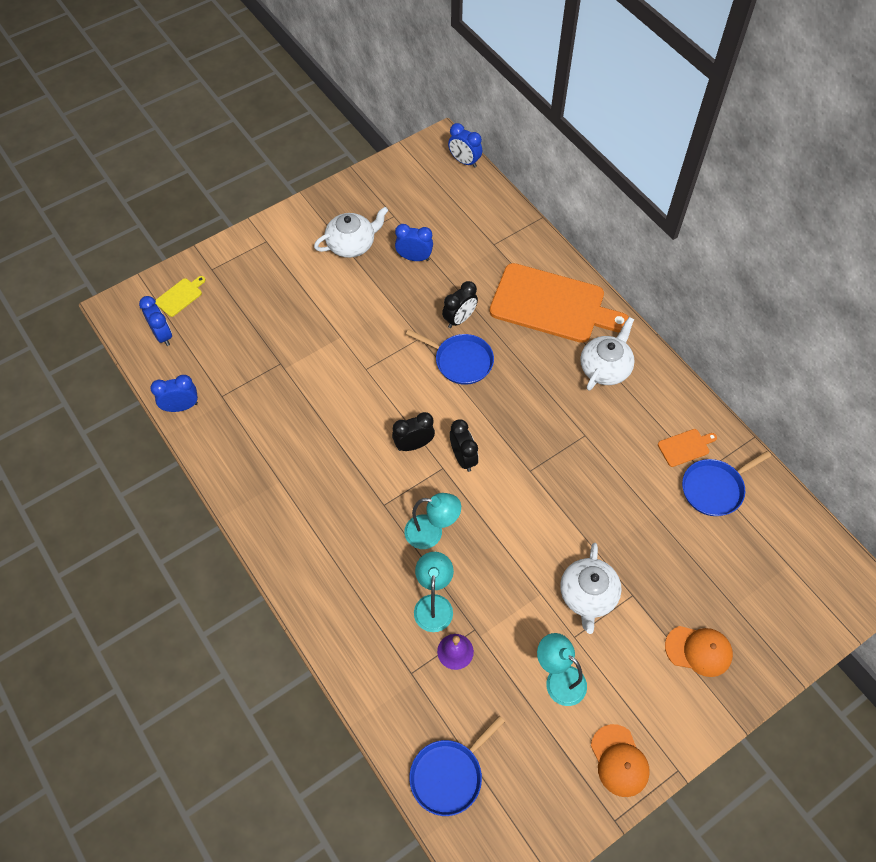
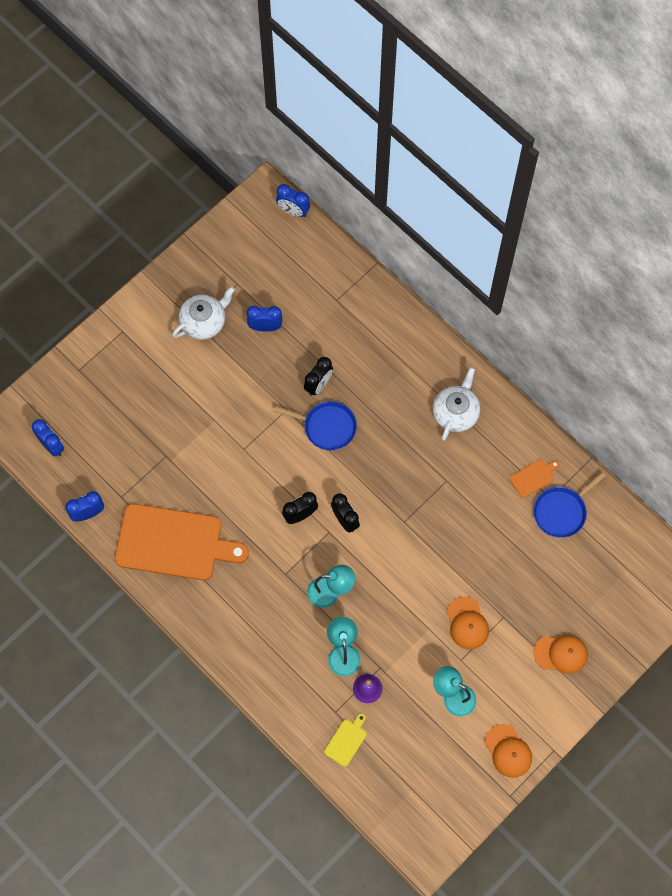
camera: 10 degrees left, 10 degrees up
yellow cutting board [155,276,206,317] -> yellow cutting board moved to [324,714,367,767]
blue pan [409,716,505,816] -> none
orange cutting board [489,263,629,343] -> orange cutting board moved to [115,504,249,580]
white teapot [560,543,622,634] -> orange cap [447,597,489,649]

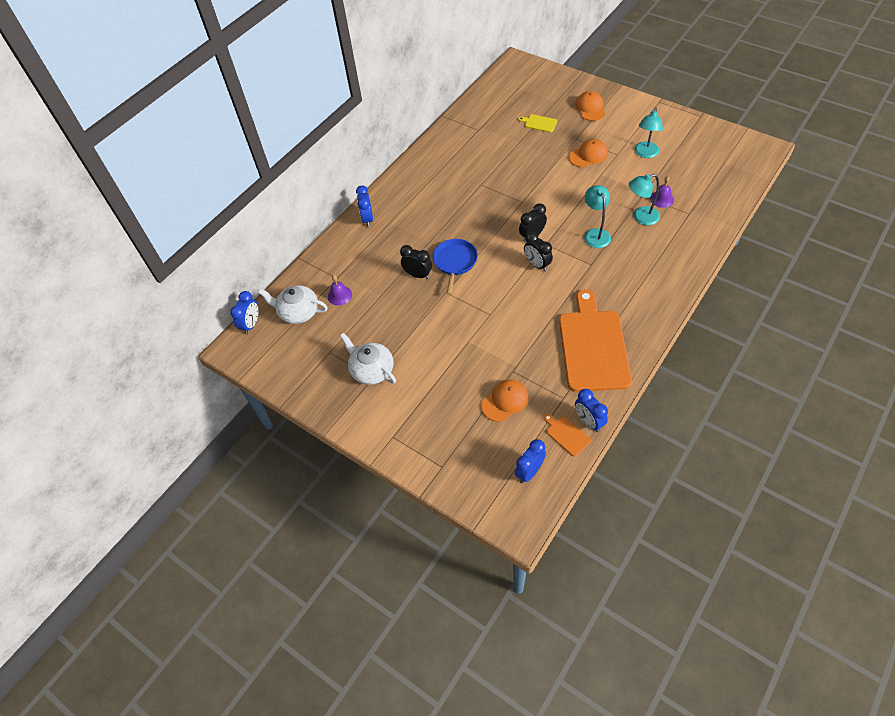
camera: 95 degrees left, 15 degrees down
blue clock [247,306,282,332] -> blue clock moved to [356,186,373,227]
yellow cutting board [324,714,367,767] -> yellow cutting board moved to [518,114,557,132]
white teapot [433,367,480,441] -> white teapot moved to [258,285,328,324]
orange cap [485,724,532,778] -> orange cap moved to [481,380,529,422]
orange cutting board [510,459,559,498] -> orange cutting board moved to [544,414,591,457]
blue pan [533,472,606,538] -> none
none -> purple bell [328,275,352,306]

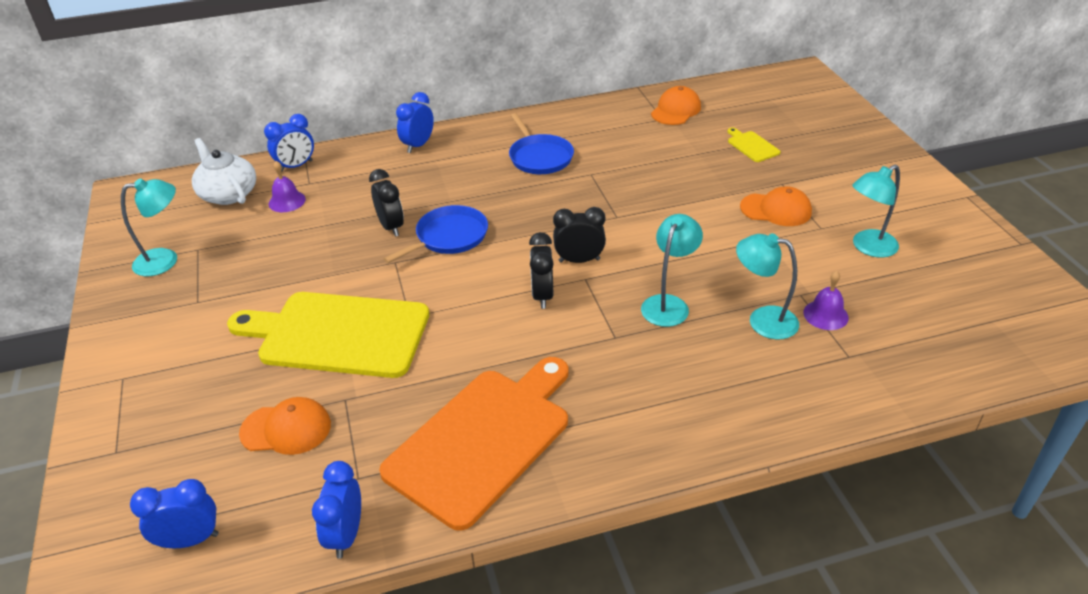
camera: 35 degrees right, 15 degrees down
blue clock [230,291,259,334] -> blue clock moved to [264,114,314,172]
white teapot [340,333,396,385] -> none
orange cutting board [544,414,591,457] -> none
orange cap [575,91,605,121] -> orange cap moved to [651,86,701,125]
none -> turquoise lamp [121,178,177,276]
none -> yellow cutting board [227,292,429,378]
none -> blue pan [509,113,574,174]

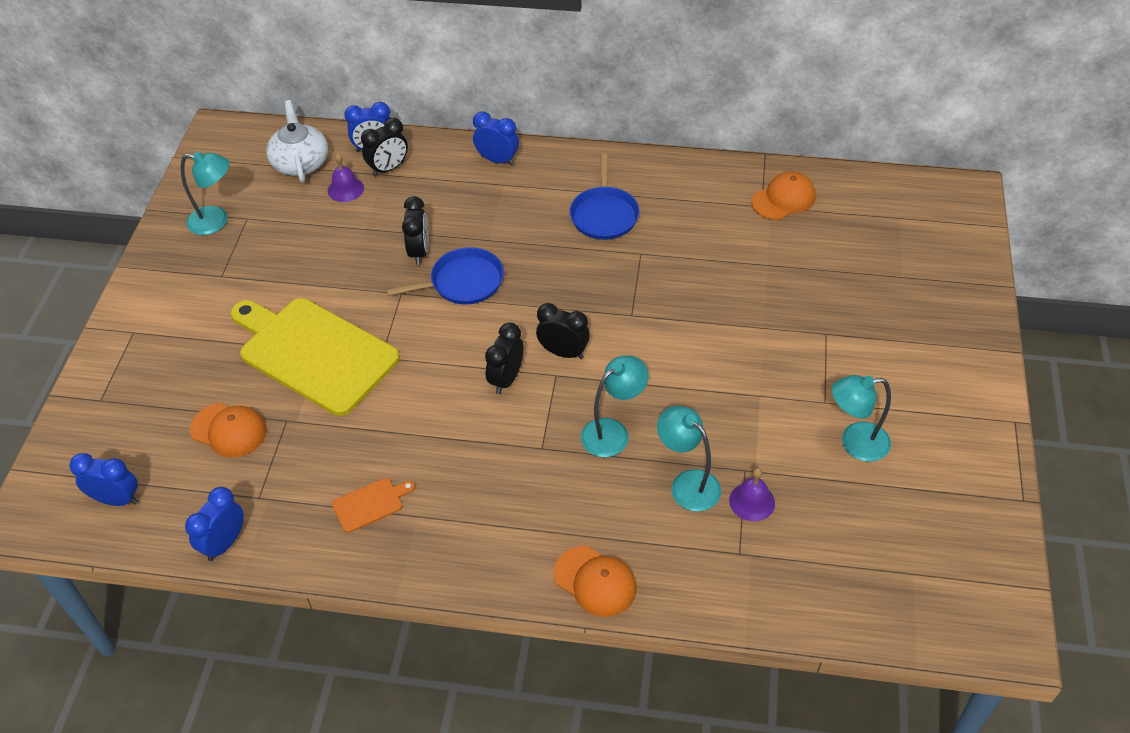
camera: 25 degrees right, 10 degrees up
orange cutting board [379,357,569,531] -> orange cutting board [332,478,415,533], size x0.40
blue clock [396,92,434,153] -> blue clock turned 60 degrees clockwise [473,111,519,165]
yellow cutting board [728,127,781,162] -> none
orange cap [740,186,812,226] -> orange cap moved to [554,546,637,617]
none -> black clock [361,118,408,177]

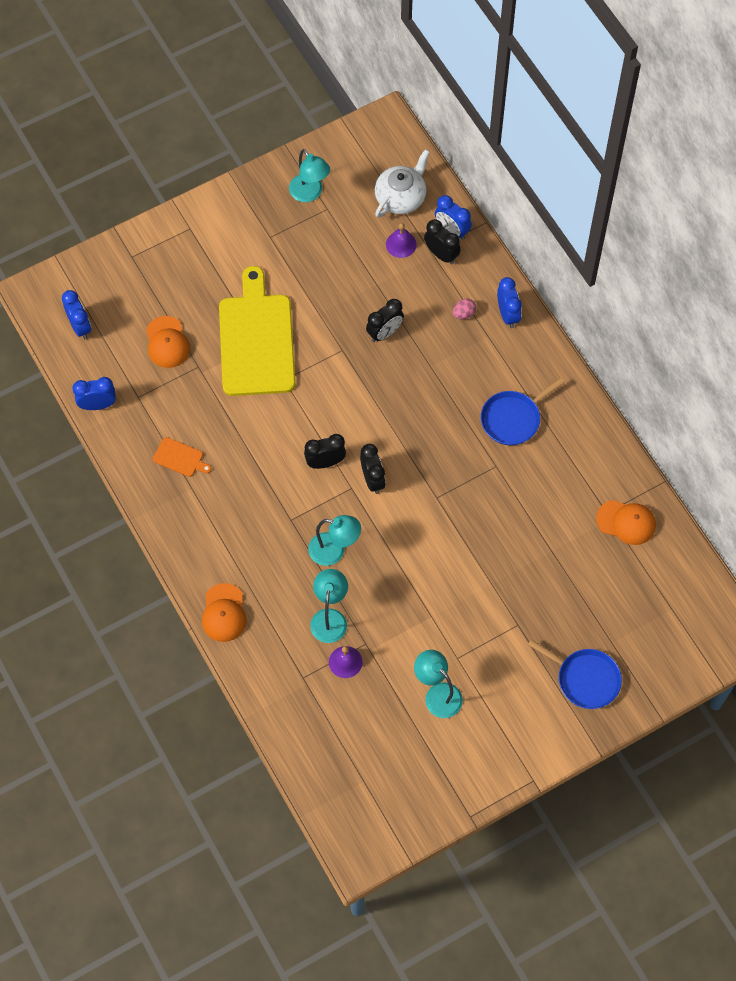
camera: 50 degrees right, 15 degrees up
black clock [361,118,408,177] -> black clock turned 150 degrees counterclockwise [424,219,461,264]
blue pan [386,247,504,305] -> blue pan moved to [528,639,622,709]
none -> pink egg [453,299,476,319]

